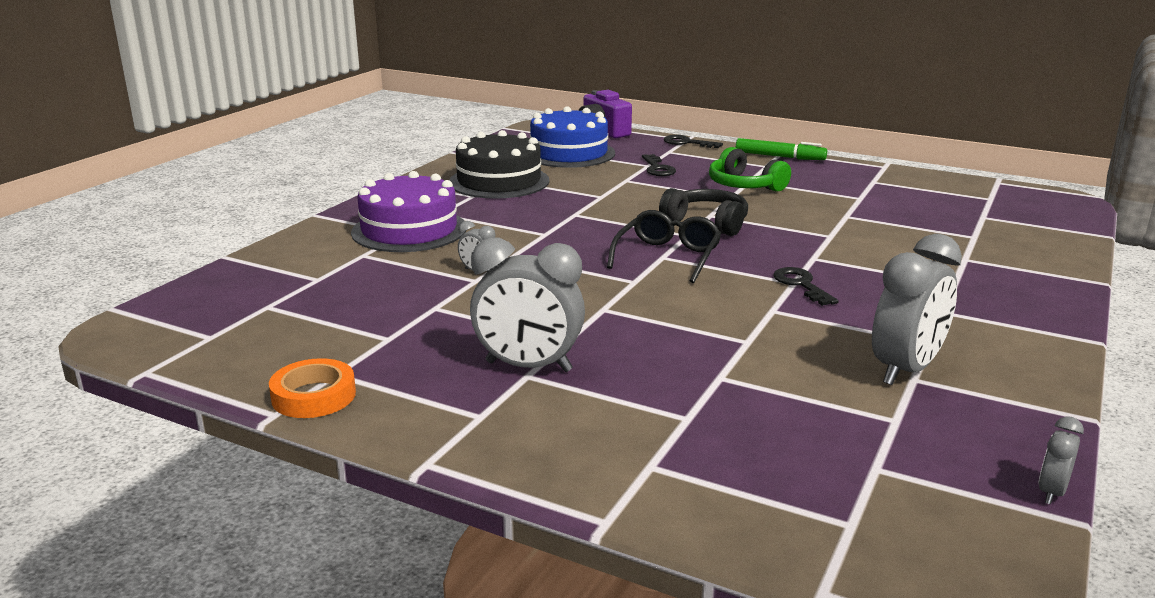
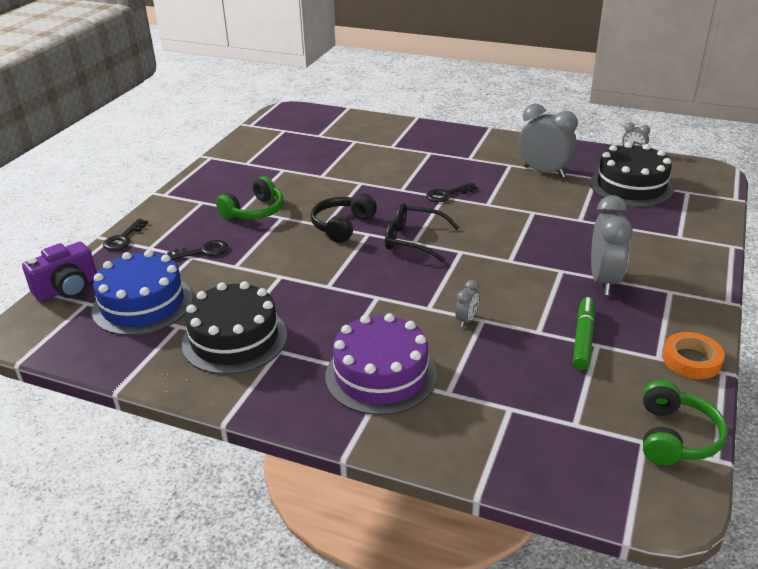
camera: 95 degrees left, 10 degrees up
green marker [736,138,827,160] -> green marker moved to [573,297,595,370]
none -> black cake [590,142,674,207]
none -> green headphones [643,380,728,465]

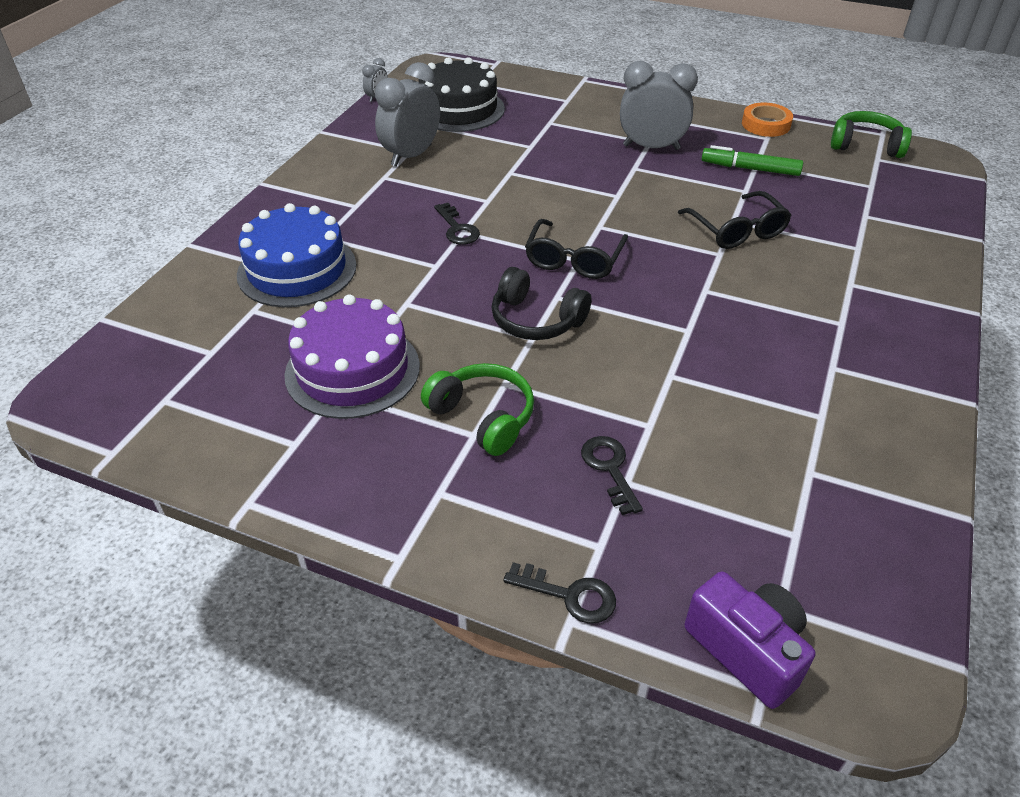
camera: 90 degrees left, 10 degrees up
blue cake [92,250,193,336] -> blue cake moved to [237,203,357,307]
black cake [182,281,288,374] -> none
purple cake [325,313,437,415] -> purple cake moved to [284,294,420,419]
grey clock [455,280,479,327] -> black glasses [678,191,792,249]

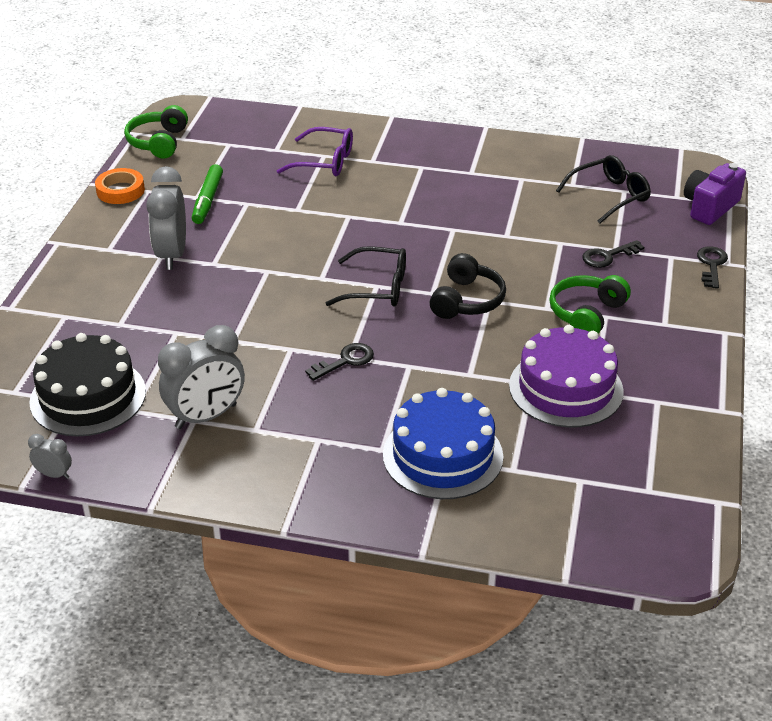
camera: 100 degrees left, 5 degrees down
grey clock [375,62,440,167] -> grey clock turned 60 degrees counterclockwise [158,325,245,429]
black glasses [678,191,792,249] -> black glasses moved to [556,155,651,224]
none -> purple glasses [277,127,353,176]

